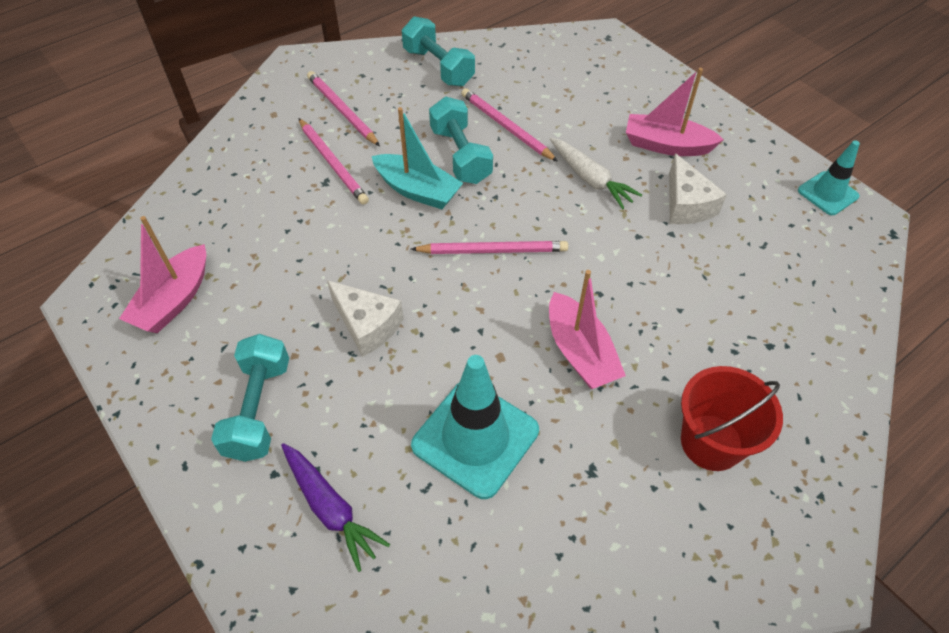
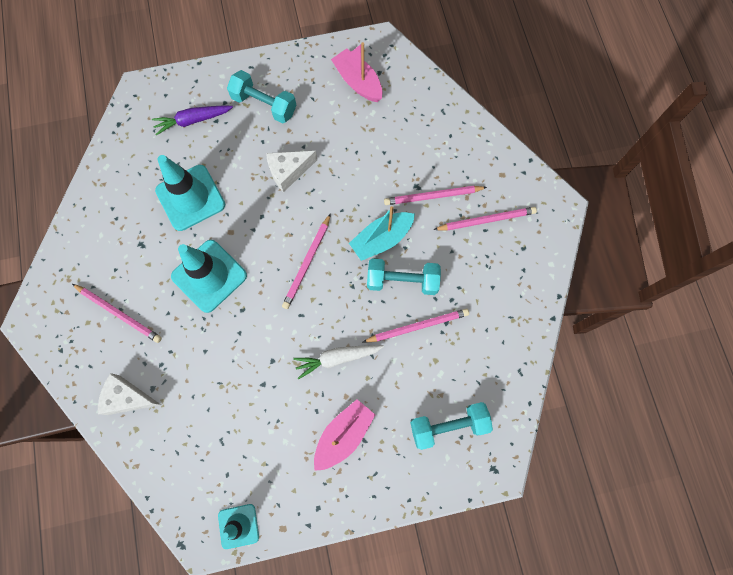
camera: 115 degrees right, 20 degrees up
turquoise dumbbell [402,16,475,87] -> turquoise dumbbell moved to [410,402,493,450]
pink boat [549,270,626,389] -> turquoise traffic cone [171,240,247,313]
white cheese [669,153,727,224] -> white cheese moved to [98,373,161,415]
red bucket [681,366,783,471] -> pink pencil [72,284,162,343]

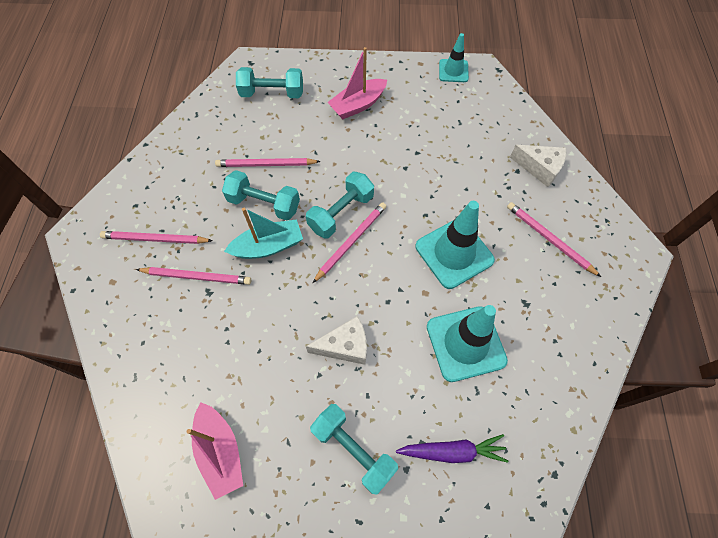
camera: 165 degrees left, 10 degrees down
white carrot [293,345,384,379] -> none
none -> turquoise dumbbell [306,172,374,238]

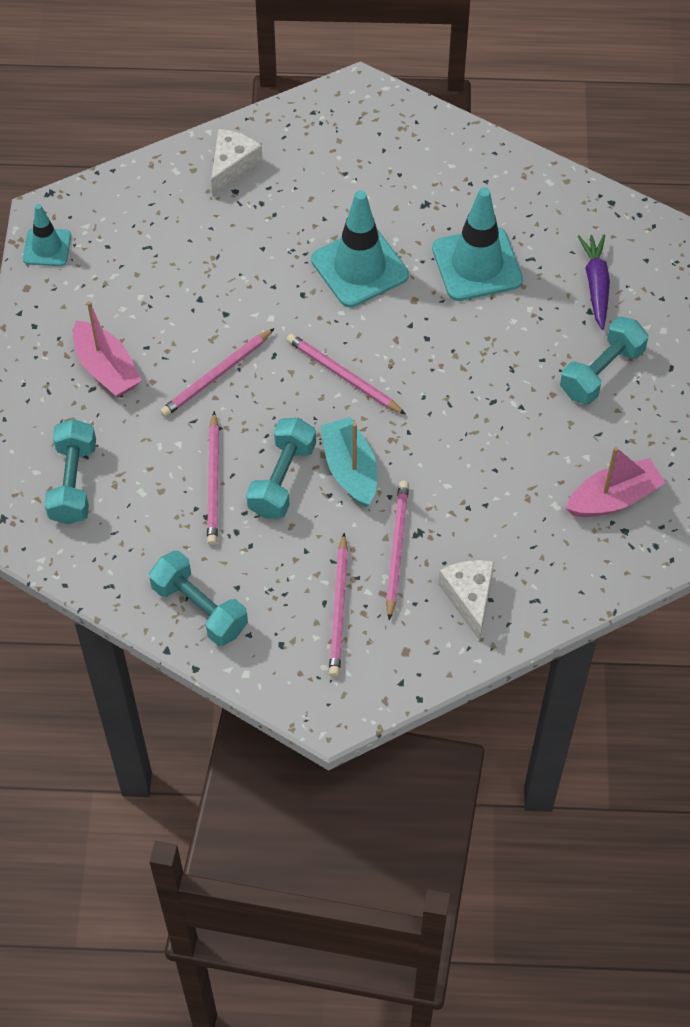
camera: 90 degrees left, 5 degrees down
turquoise dumbbell [306,172,374,238] -> turquoise dumbbell moved to [149,551,248,646]
white cheese [306,316,367,365] -> white cheese moved to [438,560,495,641]
pink pencil [507,202,601,277] -> pink pencil moved to [160,328,275,417]

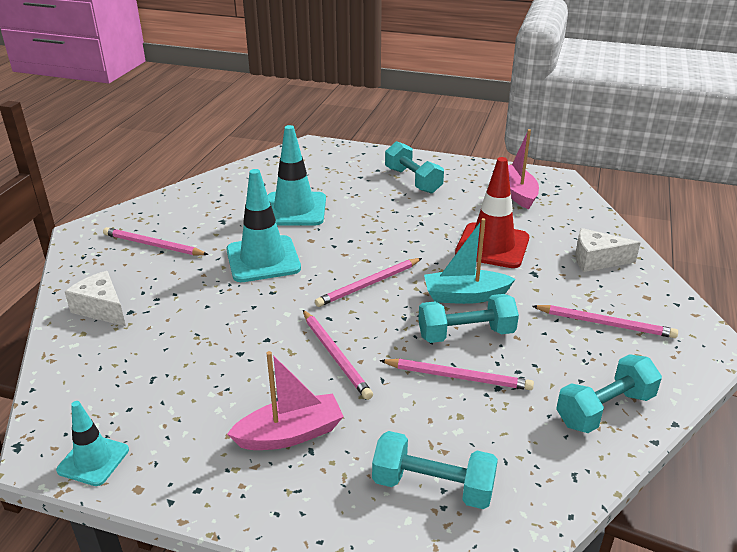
camera: 75 degrees left, 25 degrees down
turquoise dumbbell [246,418,316,518] -> turquoise dumbbell turned 45 degrees counterclockwise [418,294,519,343]
pink pencil [386,481,409,620] -> pink pencil moved to [103,227,209,255]
purple carrot [578,234,610,330] -> none
none -> red traffic cone [455,157,529,268]

